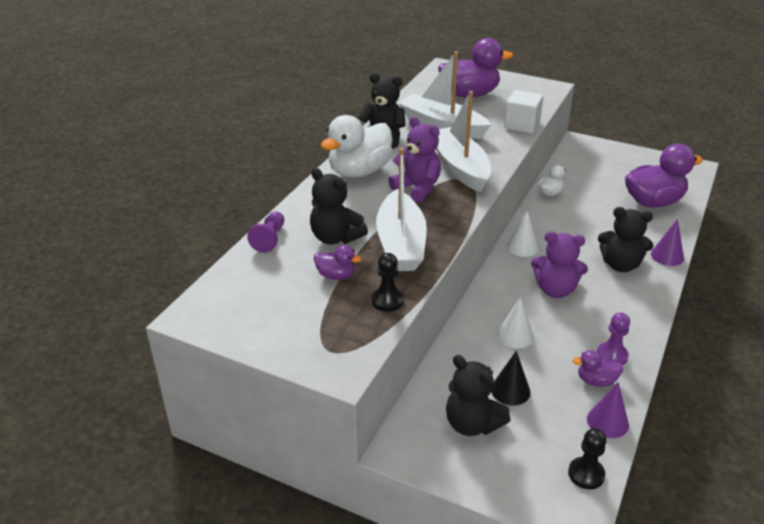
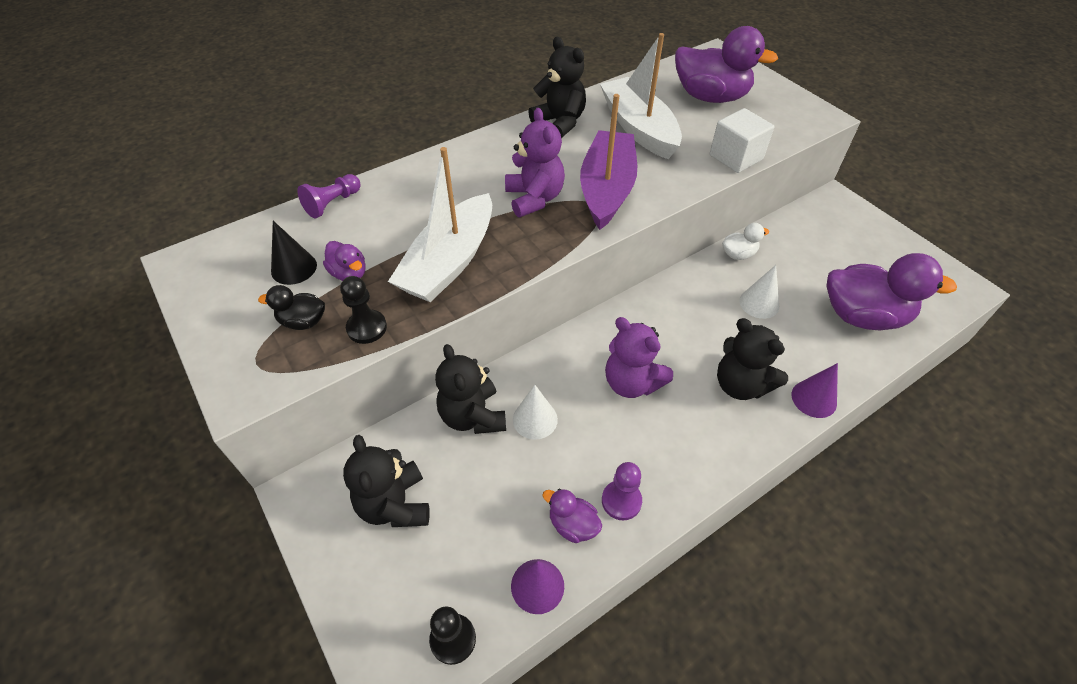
camera: 30 degrees right, 15 degrees up
black teddy bear [310,168,368,244] -> black teddy bear moved to [435,344,506,434]
white duck [321,115,393,178] -> none
white boat [436,91,491,192] -> purple boat [580,94,637,230]
black cone [491,351,530,406] -> black cone moved to [271,221,317,285]
white cone [507,210,539,257] -> white cone moved to [739,265,779,319]
none -> black duck [258,285,325,330]

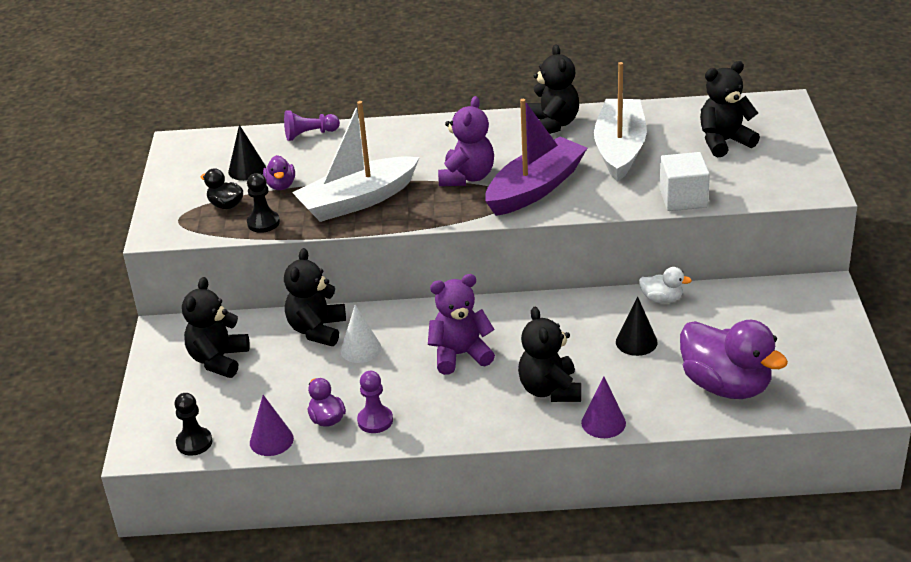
camera: 35 degrees right, 15 degrees down
purple teddy bear [605,317,673,398] -> purple teddy bear turned 90 degrees clockwise [428,274,495,375]
purple duck [675,26,778,103] -> black teddy bear [700,61,760,157]
white cone [739,265,779,319] -> black cone [616,296,658,356]

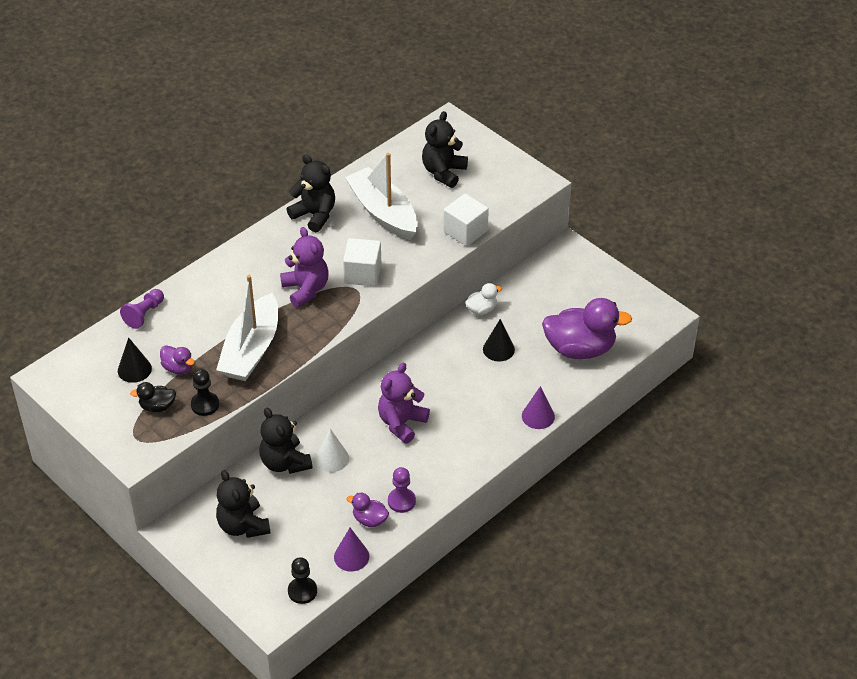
camera: 45 degrees left, 10 degrees up
purple boat [485,99,587,216] -> white cube [343,238,381,286]
black teddy bear [518,307,581,402] -> none

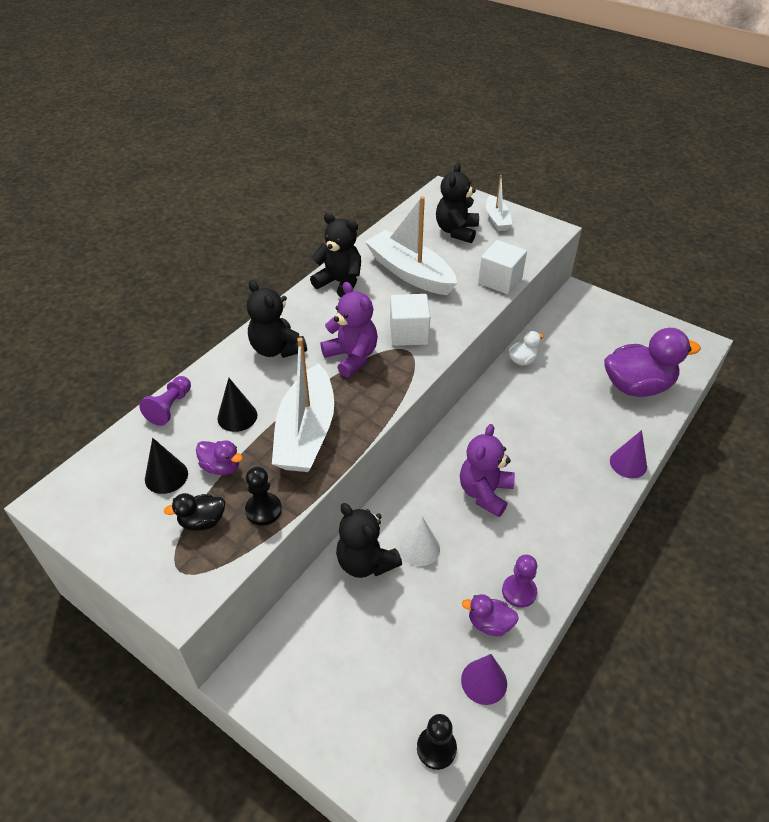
camera: 10 degrees left, 0 degrees up
black teddy bear [216,470,271,538] -> black teddy bear moved to [247,280,307,358]
black cone [483,319,515,361] -> black cone moved to [217,378,257,432]
none -> white boat [486,175,513,231]

